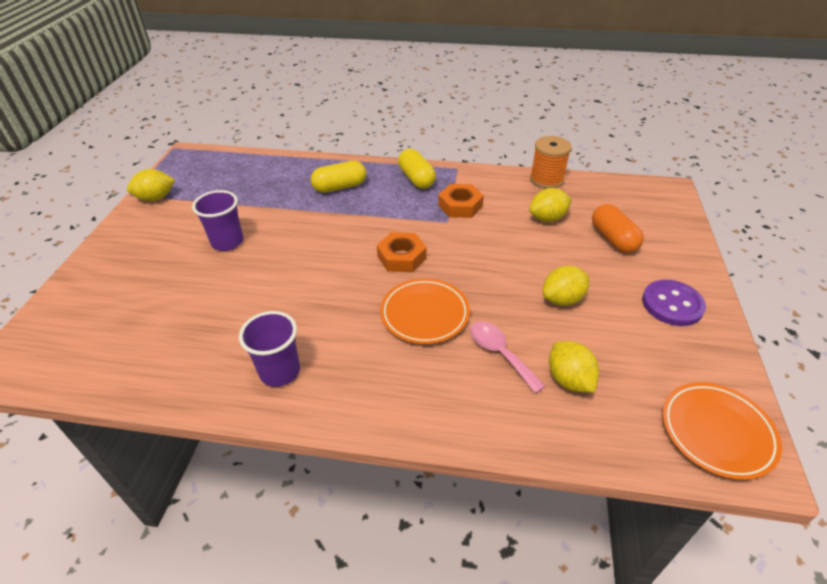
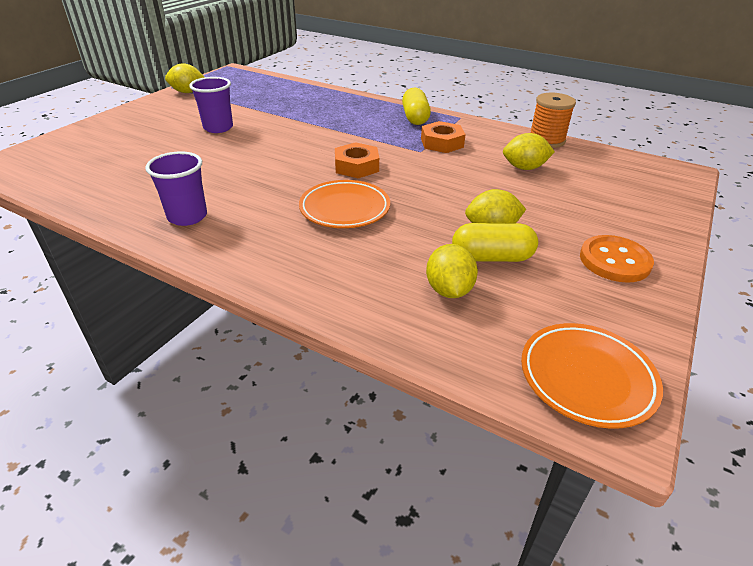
camera: 20 degrees right, 5 degrees down
yellow capsule [311,161,366,193] -> yellow capsule moved to [452,223,538,262]
pink spoon [470,321,546,393] -> none
orange capsule [592,204,644,253] -> none
purple button [642,280,706,326] -> orange button [580,235,654,283]

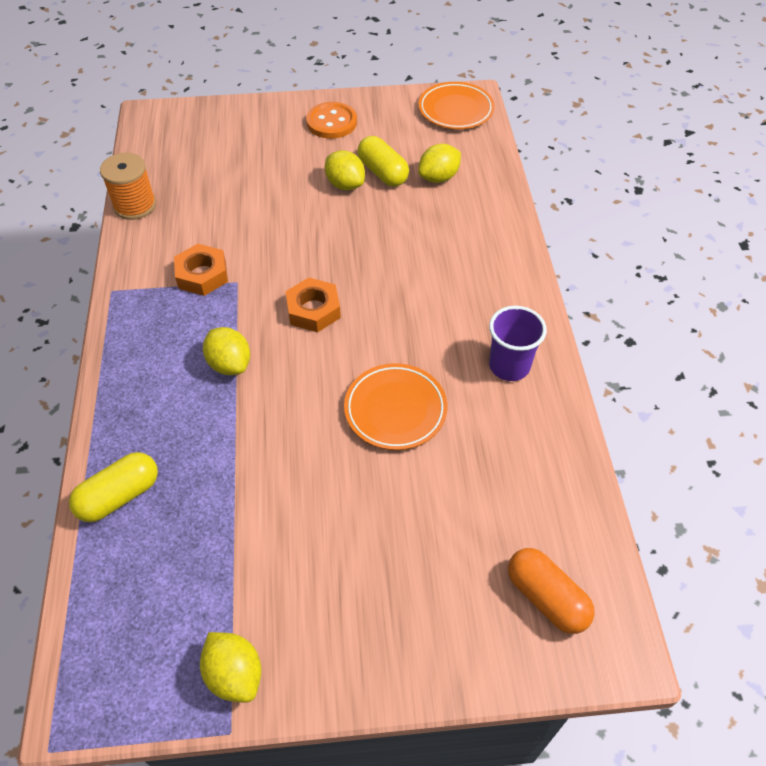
camera: 125 degrees left, 15 degrees up
purple cup [189,77,233,133] -> none
orange plate [299,180,390,228] -> orange plate moved to [344,363,447,450]
yellow capsule [402,87,431,125] -> yellow capsule moved to [69,452,158,522]
yellow lemon [503,133,555,170] -> yellow lemon moved to [203,327,250,375]
none -> orange capsule [508,548,595,634]

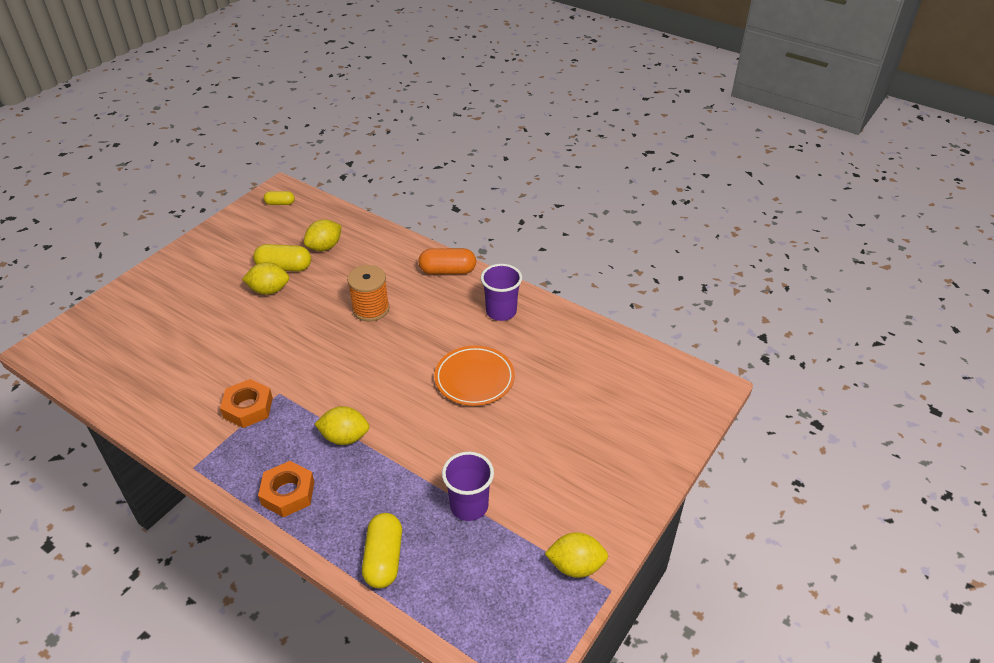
camera: 50 degrees left, 10 degrees down
orange spool [100,153,156,220] -> orange spool moved to [347,265,390,321]
orange nut [285,278,341,332] -> orange nut moved to [258,461,314,517]
orange button [306,102,357,139] -> none
orange plate [418,82,495,129] -> yellow capsule [264,191,295,205]
yellow lemon [418,144,461,183] -> yellow lemon turned 45 degrees clockwise [304,219,342,251]
orange capsule [508,548,595,634] -> orange capsule moved to [418,248,476,275]
none -> purple cup [442,452,494,521]

